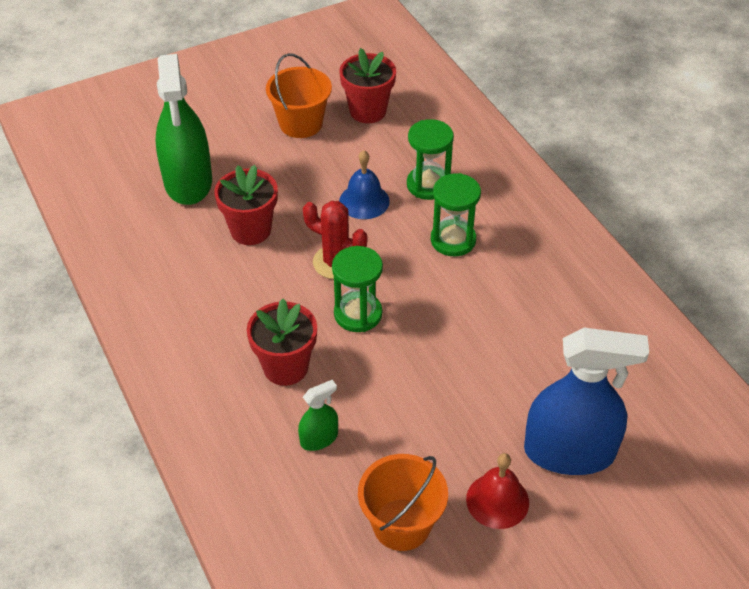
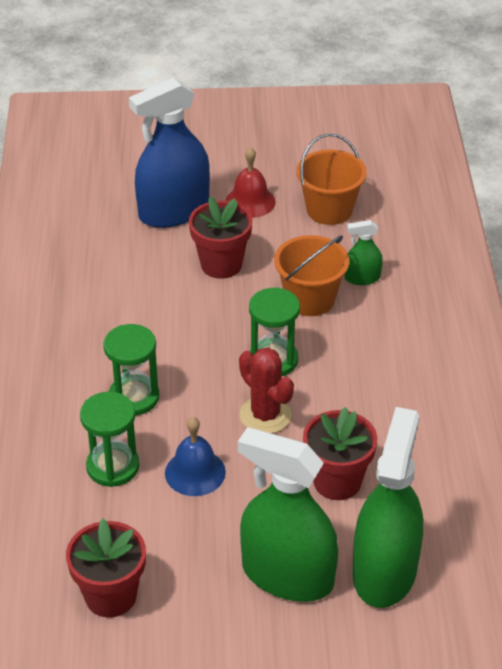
camera: 155 degrees left, 5 degrees down
red flower pot [247,299,317,386] -> red flower pot moved to [189,197,253,279]
orange bucket [266,53,332,138] -> orange bucket moved to [274,235,349,316]
blue spray bottle [524,328,649,475] -> blue spray bottle turned 60 degrees counterclockwise [129,78,210,228]
none -> green spray bottle [238,427,338,602]

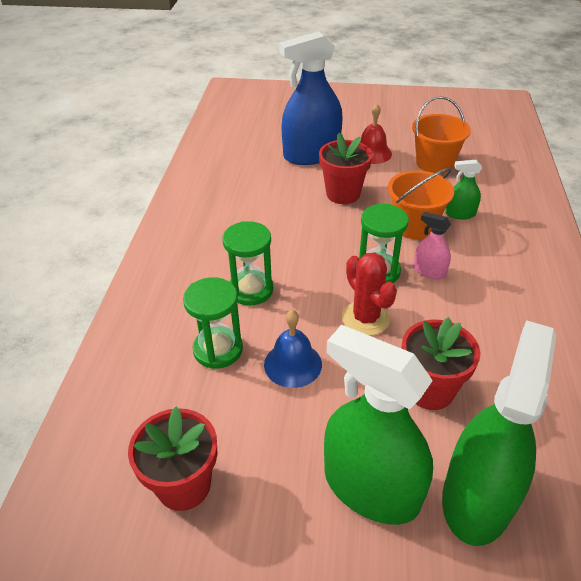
camera: 10 degrees right, 0 degrees up
none -> pink spray bottle [414,212,451,279]

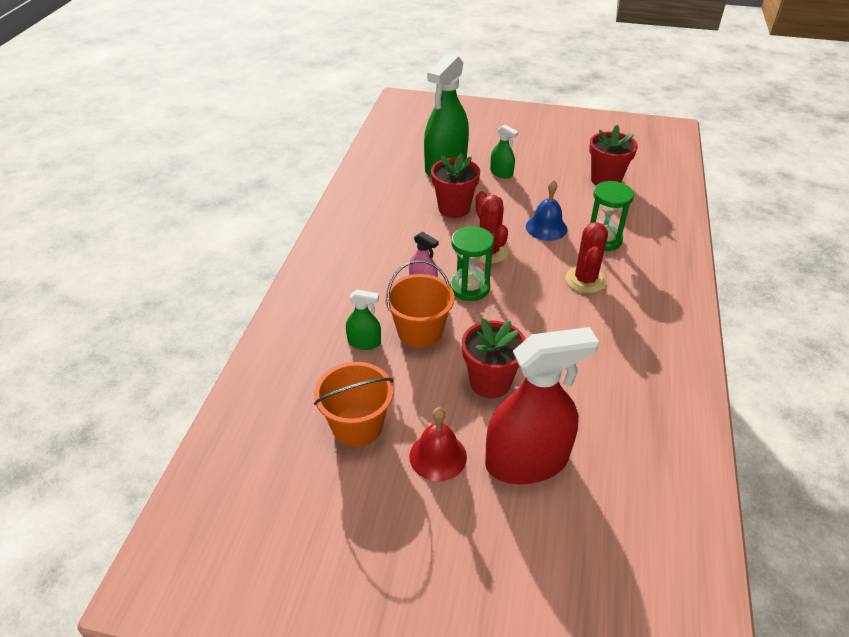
camera: 175 degrees left, 0 degrees up
green hourglass [222,221,273,306] -> red cactus [566,222,608,293]
blue spray bottle [279,31,343,165] -> red spray bottle [485,327,599,484]
green spray bottle [324,325,433,525] -> green spray bottle [490,125,518,179], size x0.45

